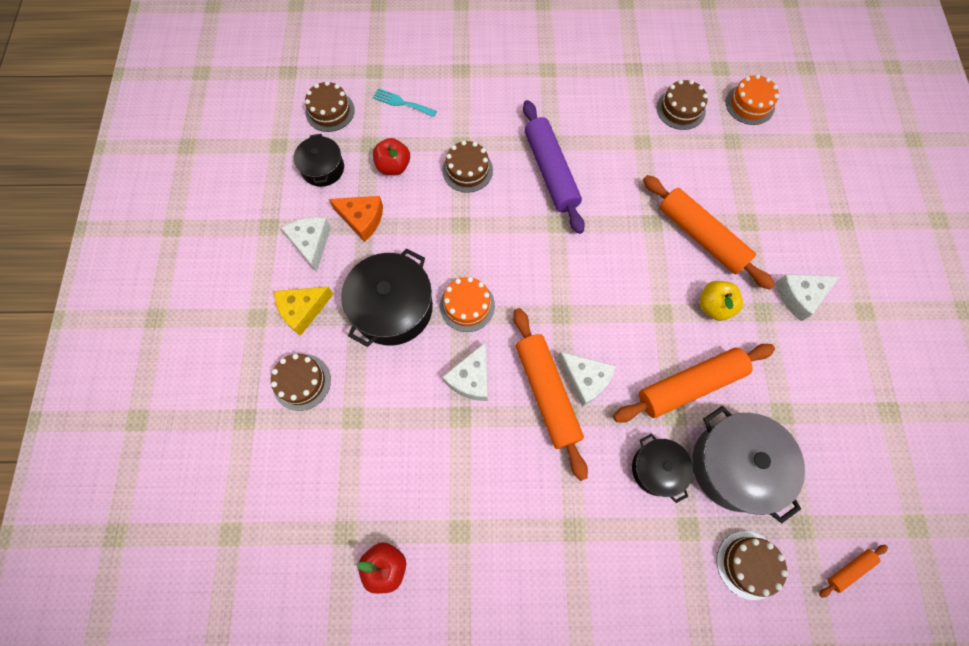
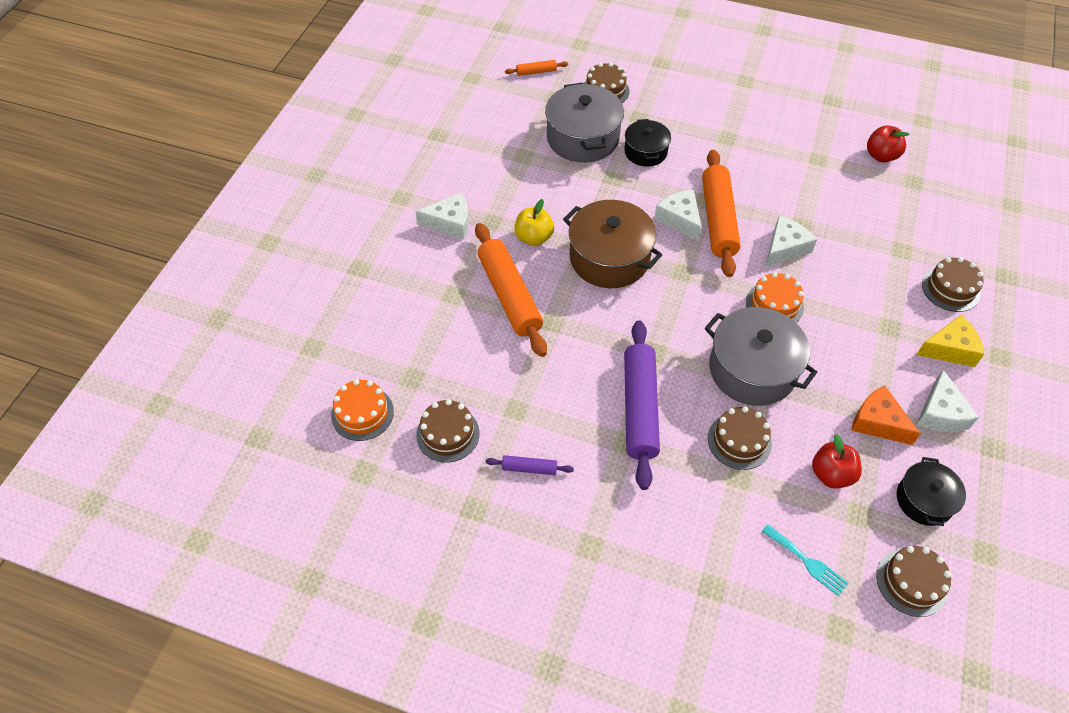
camera: 160 degrees left, 15 degrees down
black pot [341,248,433,347] -> none
orange rolling pin [613,344,775,423] -> none
none -> purple rolling pin [486,455,574,475]
none -> brown pot [563,200,662,288]
none -> grey pot [705,307,817,406]

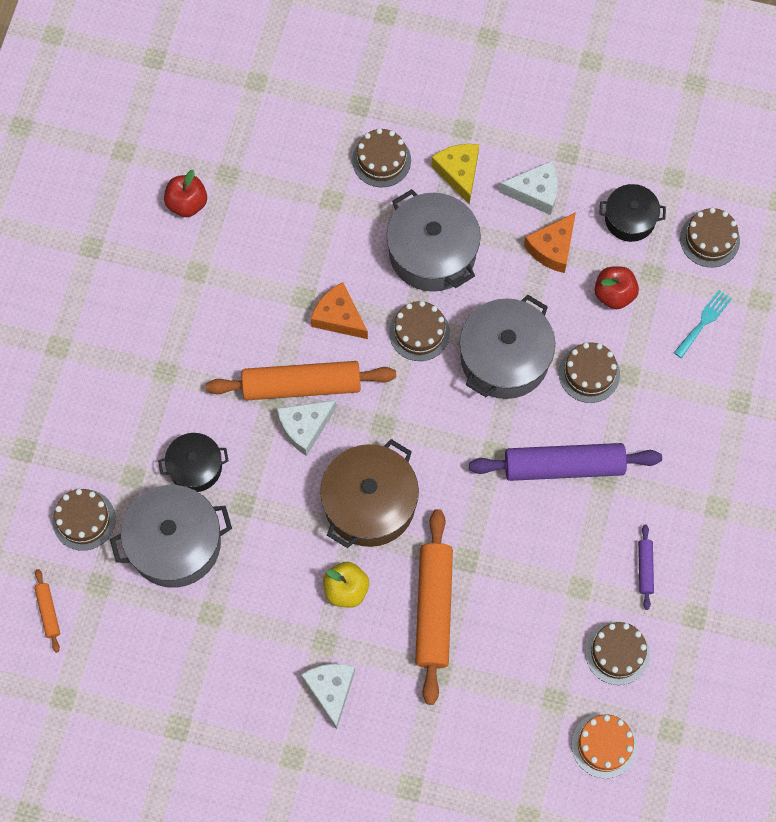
camera: 95 degrees left, 15 degrees up
orange rolling pin [475,223,547,357] -> orange rolling pin turned 60 degrees counterclockwise [415,509,453,705]
orange cake [746,272,804,323] -> brown cake [389,301,450,361]
white cheese [765,216,817,267] -> orange cheese [311,282,368,339]
none -> grey pot [387,189,481,292]

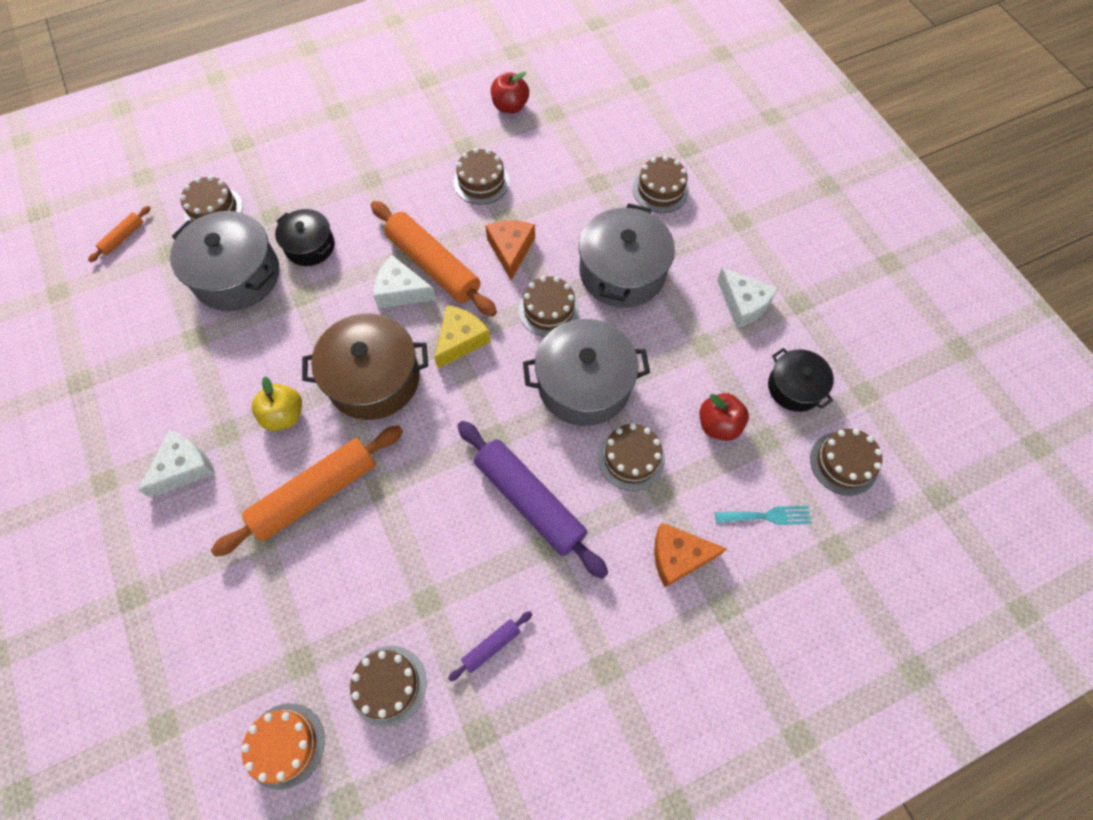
camera: 50 degrees right, 5 degrees down
yellow cheese [431,144,479,205] -> yellow cheese moved to [434,305,491,368]
orange cheese [524,212,576,273] -> orange cheese moved to [654,522,727,587]
none -> brown cake [454,148,510,205]

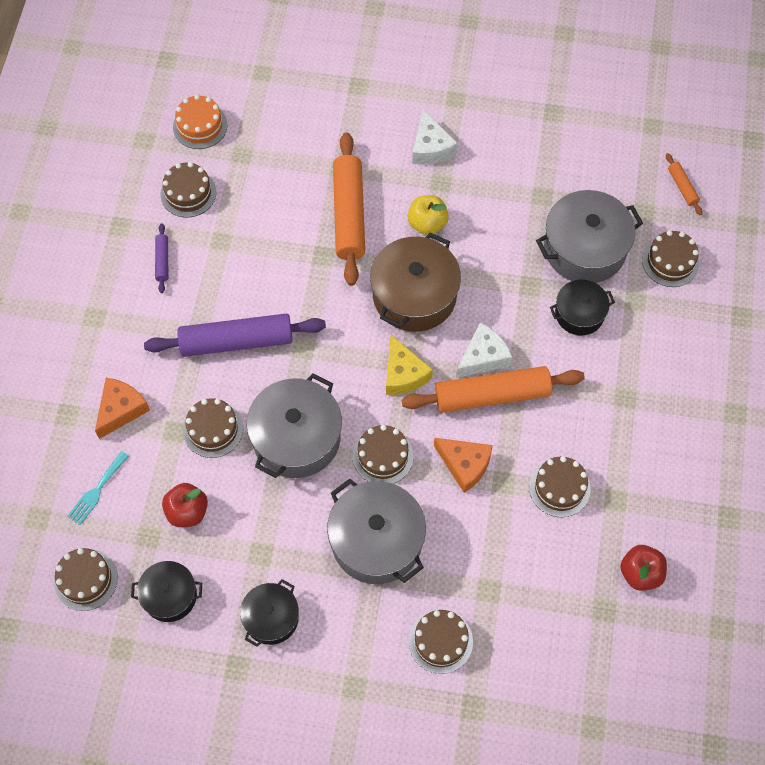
camera: 125 degrees right, 0 degrees up
white cheese [717,267,778,328] -> black pot [240,579,299,647]

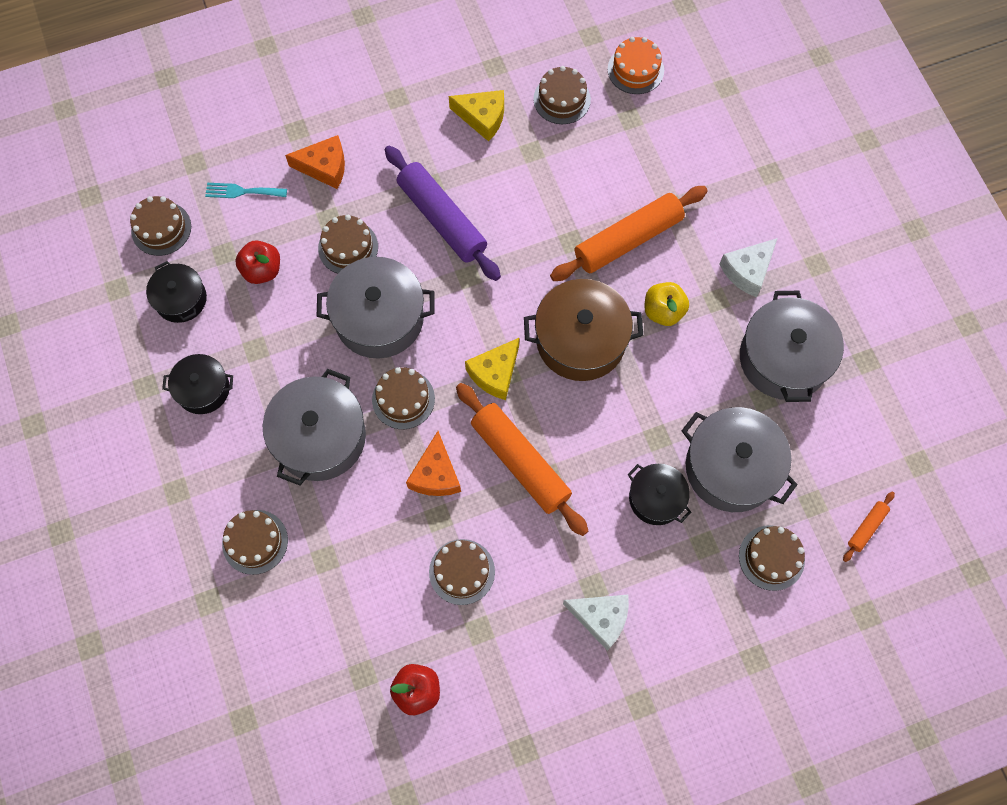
camera: 60 degrees right, 5 degrees up
purple rolling pin [155,223,168,293] -> yellow cheese [449,90,504,142]
white cheese [456,323,512,378] -> white cheese moved to [563,595,629,651]
none -> grey pot [740,291,844,402]

